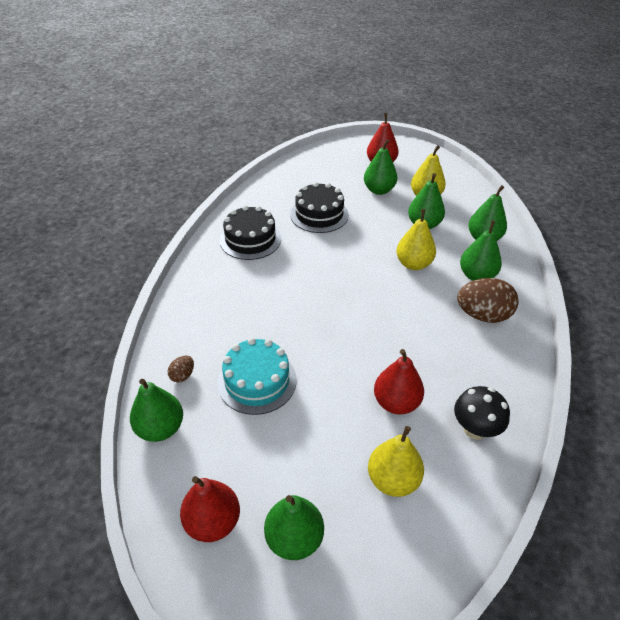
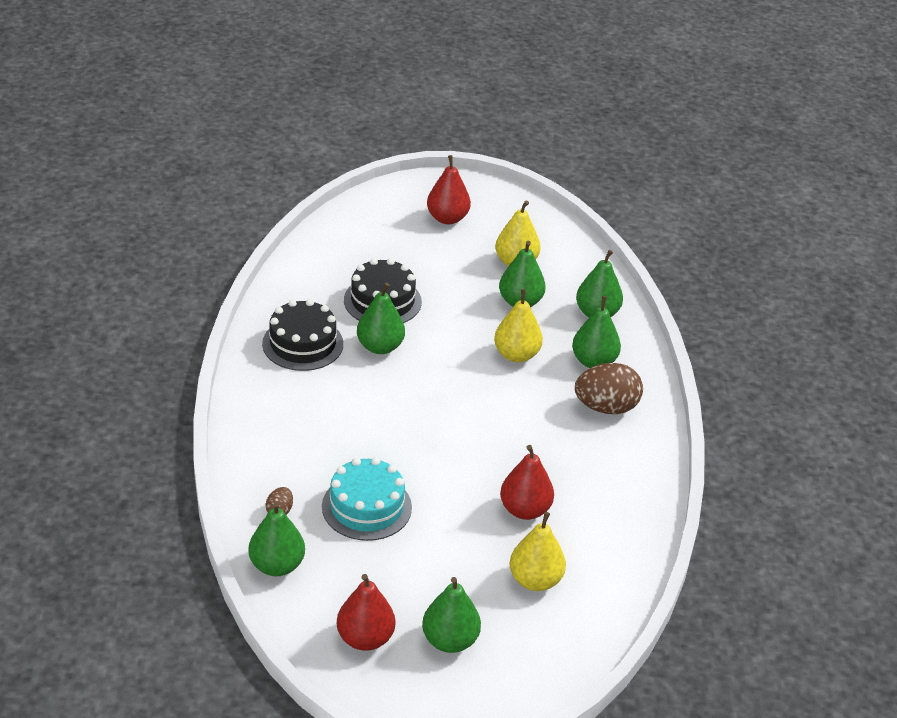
camera: 15 degrees left, 5 degrees down
green pear [364,139,398,195] -> green pear moved to [357,283,405,354]
black mushroom [454,386,510,440] -> none

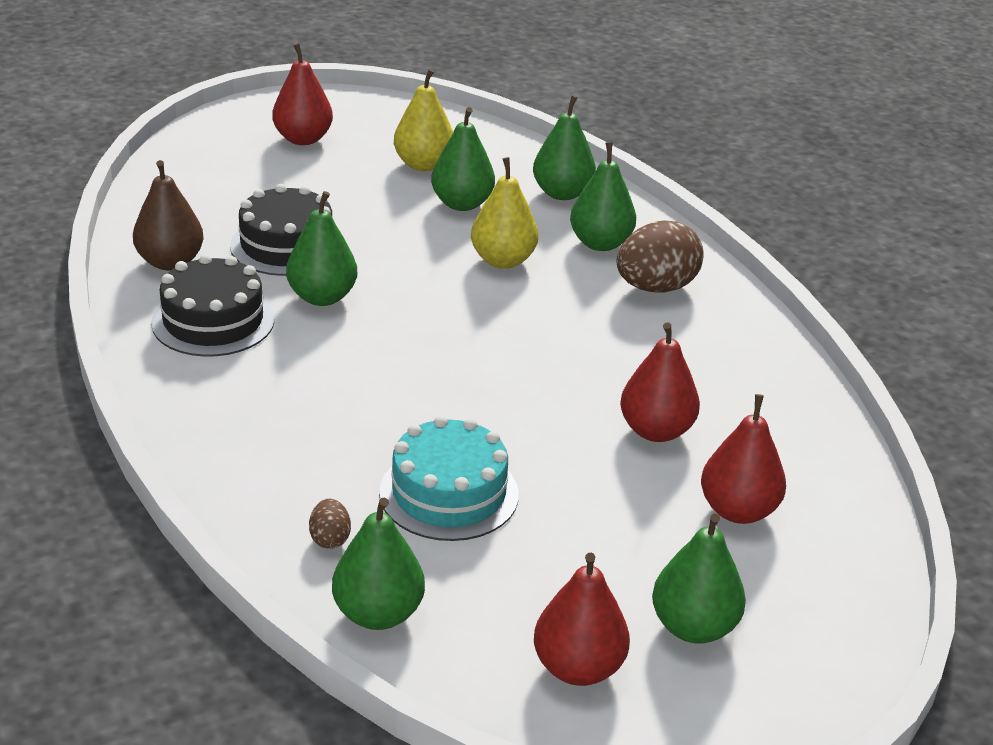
camera: 25 degrees left, 5 degrees down
yellow pear [509,512,566,591] -> red pear [701,394,786,524]
none -> brown pear [133,160,204,270]

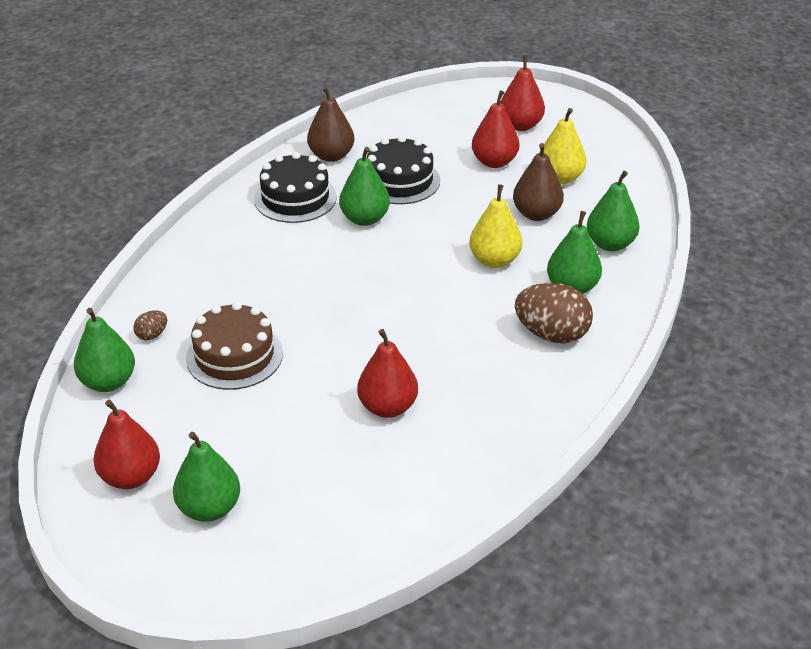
camera: 55 degrees right, 5 degrees up
turquoise cake [379,416,519,541] -> brown cake [186,302,283,390]
green pear [431,107,495,211] -> brown pear [513,143,564,221]
red pear [701,394,786,524] -> red pear moved to [472,90,519,168]

